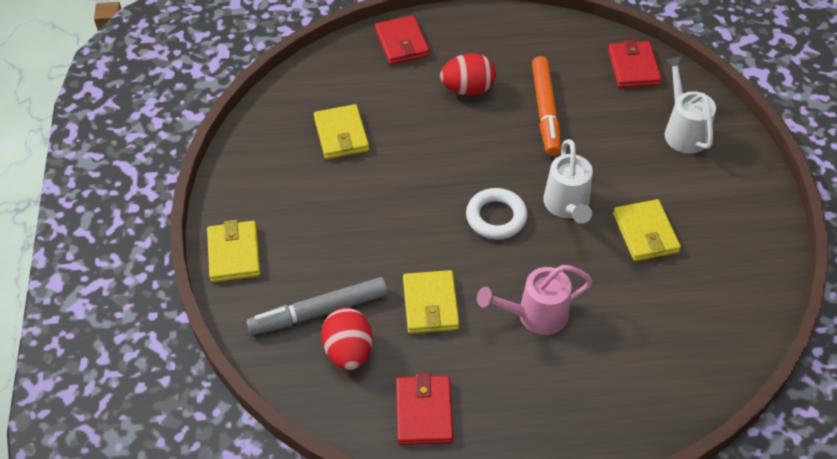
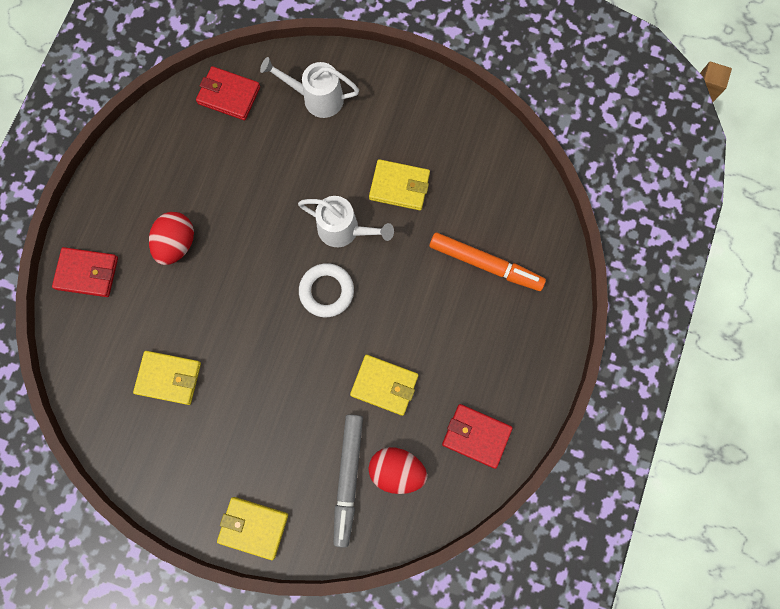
camera: 65 degrees left, 25 degrees up
pink watering can [477,265,593,335] -> none
orange marker [532,56,561,156] -> orange marker moved to [429,232,546,291]

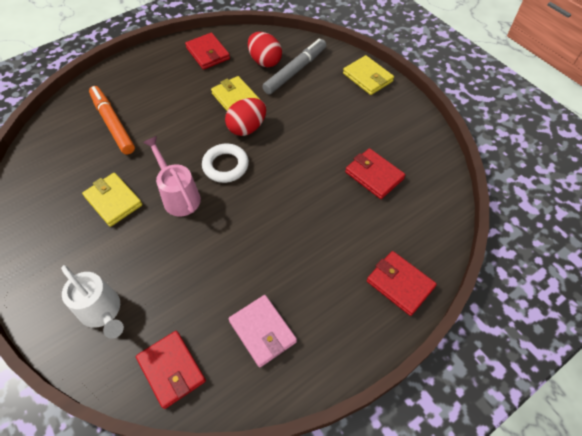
camera: 145 degrees left, 20 degrees down
yellow wallet [133,351,201,405] -> red wallet [345,148,405,199]
red egg [149,212,194,265] -> red egg moved to [225,98,266,136]
white watering can [298,196,394,247] -> pink watering can [143,136,201,216]
none -> pink wallet [228,295,297,367]

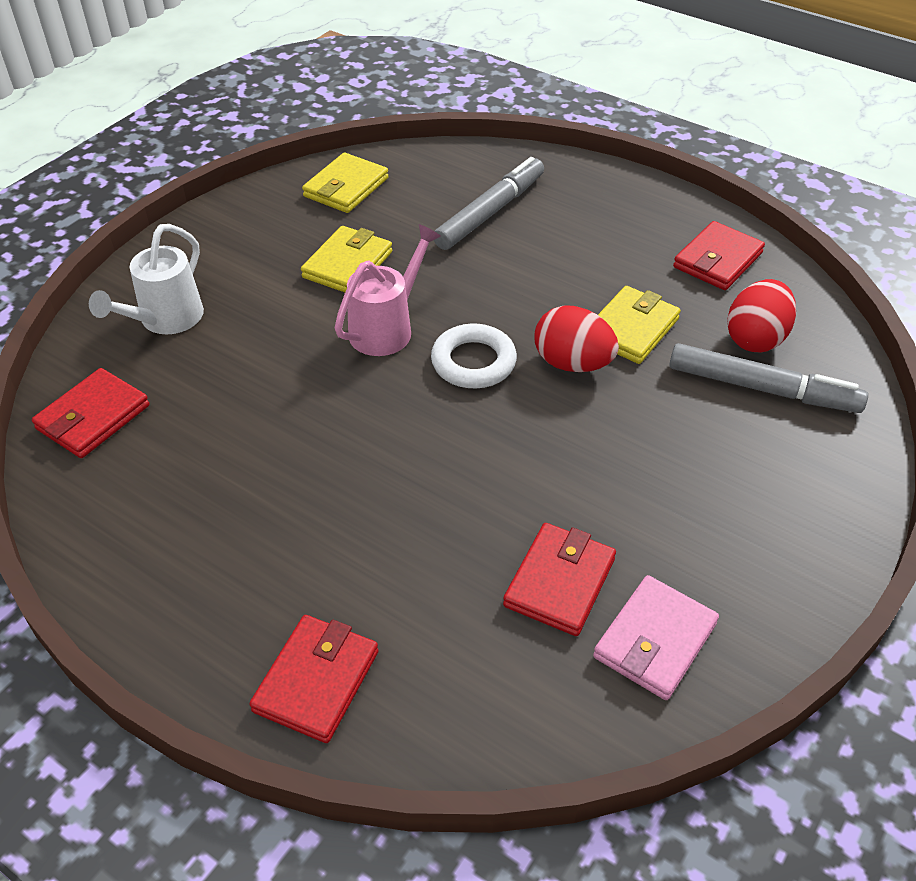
camera: 70 degrees right, 10 degrees down
orange marker [89,86,135,154] -> grey marker [434,157,544,250]
pink wallet [228,295,297,367] -> pink wallet moved to [593,575,719,700]
yellow wallet [343,55,394,95] -> yellow wallet moved to [302,153,389,213]

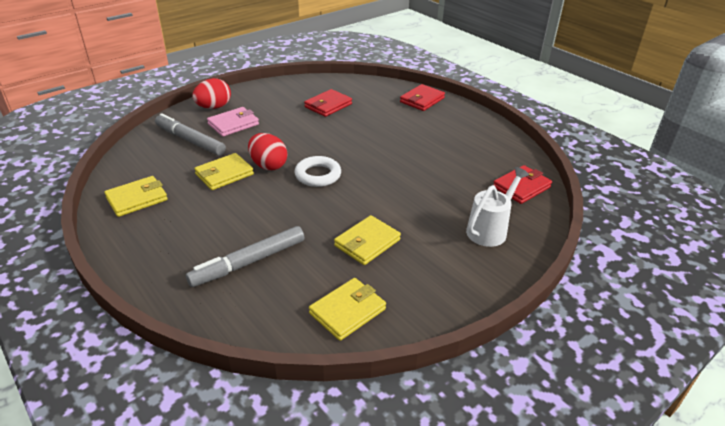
camera: 165 degrees left, 10 degrees down
pink watering can [335,224,441,356] -> none
pink wallet [593,575,719,700] -> pink wallet moved to [207,107,259,137]
red wallet [673,221,765,290] -> yellow wallet [104,176,168,217]
red egg [727,279,796,352] -> red egg moved to [192,78,231,109]

